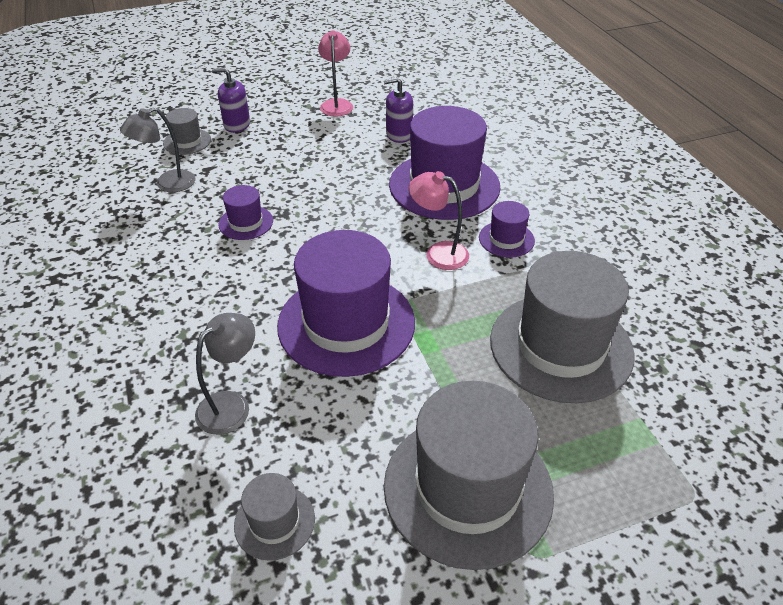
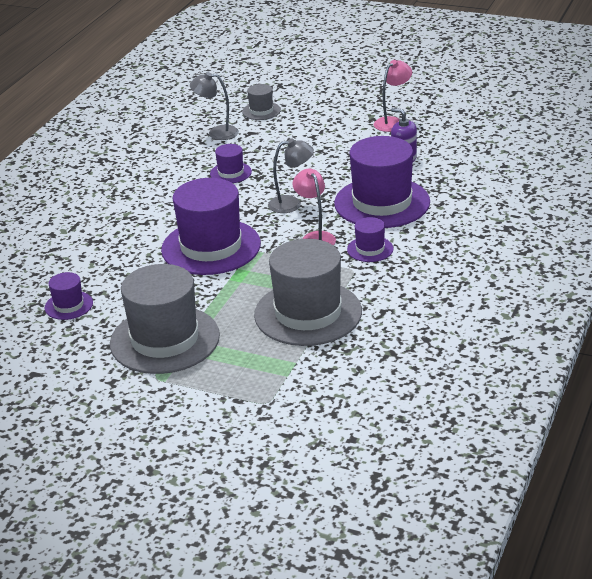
camera: 45 degrees right, 10 degrees down
grey lamp [195,313,255,435] -> grey lamp moved to [268,138,314,213]
purple soap dispenser [212,68,250,133] -> none
grey hat [234,473,315,561] -> purple hat [45,272,93,320]

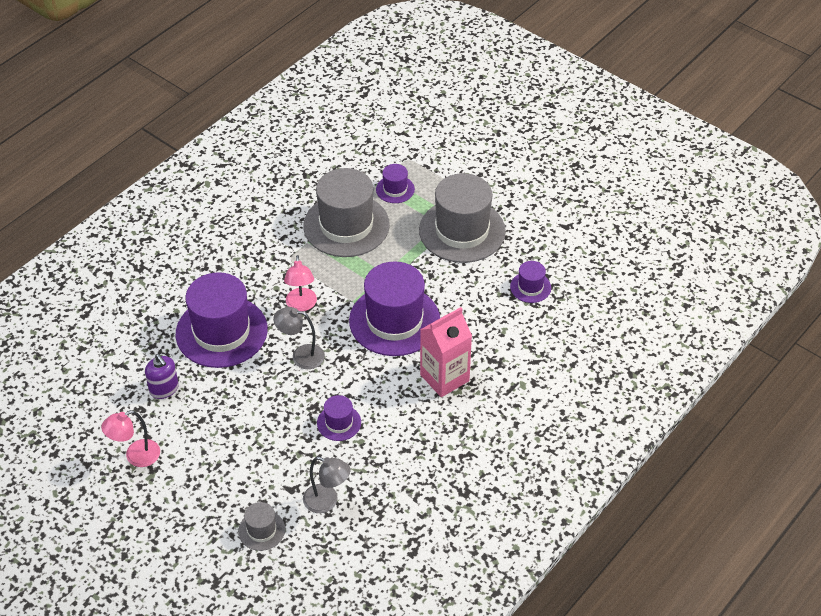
camera: 165 degrees left, 15 degrees up
purple hat [347,217,394,262] -> purple hat moved to [376,164,415,203]
none -> pink carton [420,307,472,397]

